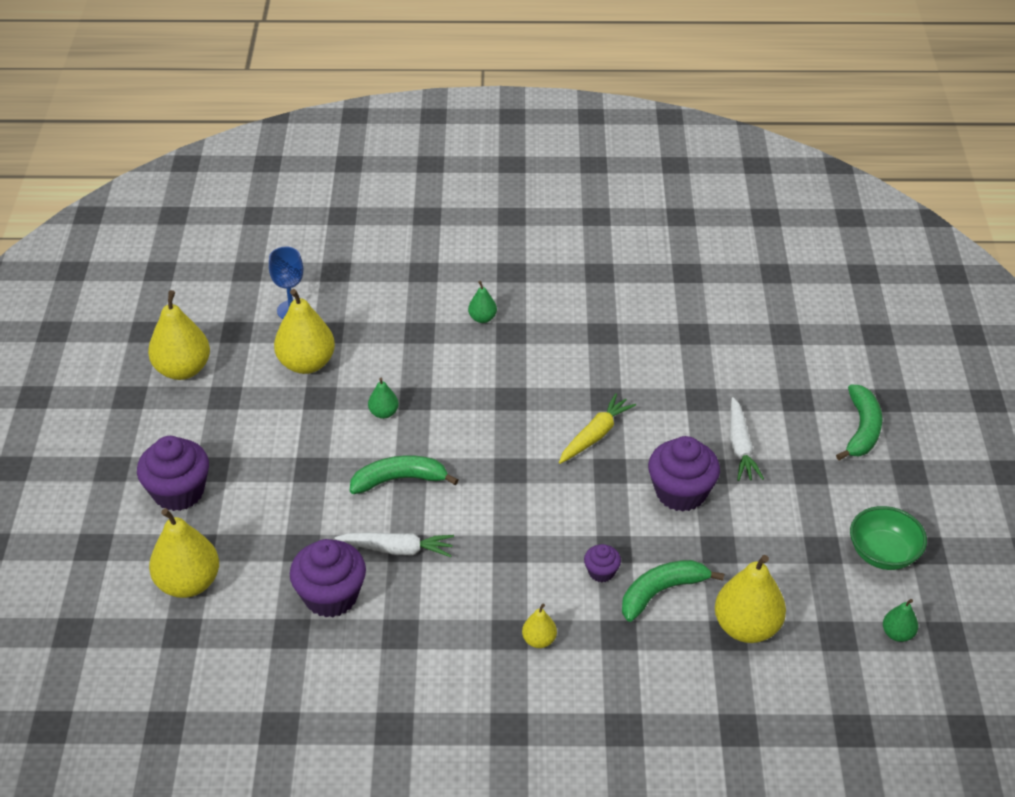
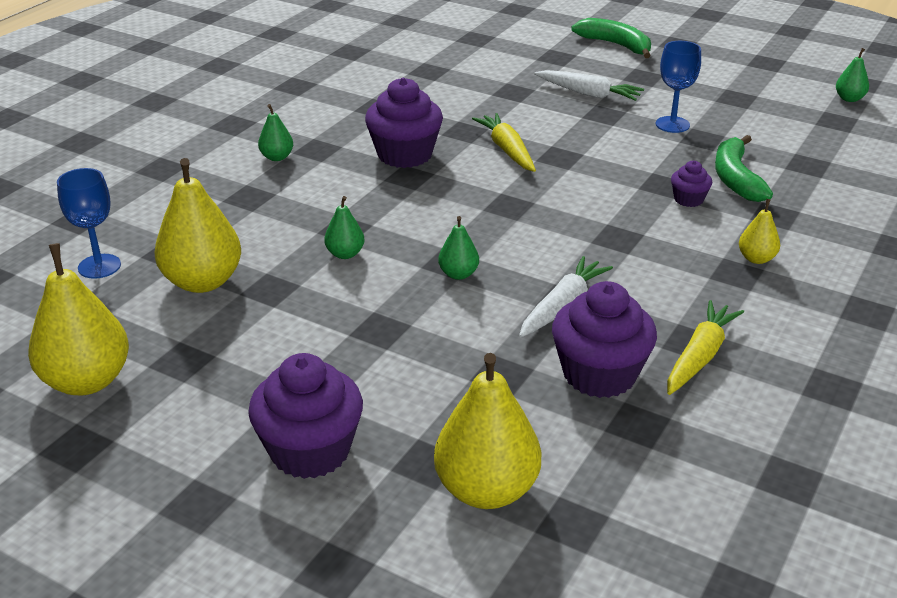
camera: 60 degrees left, 10 degrees down
green banana [350,455,458,494] -> green pear [438,216,479,280]
purple cupcake [648,436,720,512] -> purple cupcake moved to [365,78,443,168]
yellow pear [715,555,786,643] -> none
green bowl [850,506,927,570] -> none
none -> blue goblet [656,41,701,133]
none -> yellow carrot [667,300,744,395]

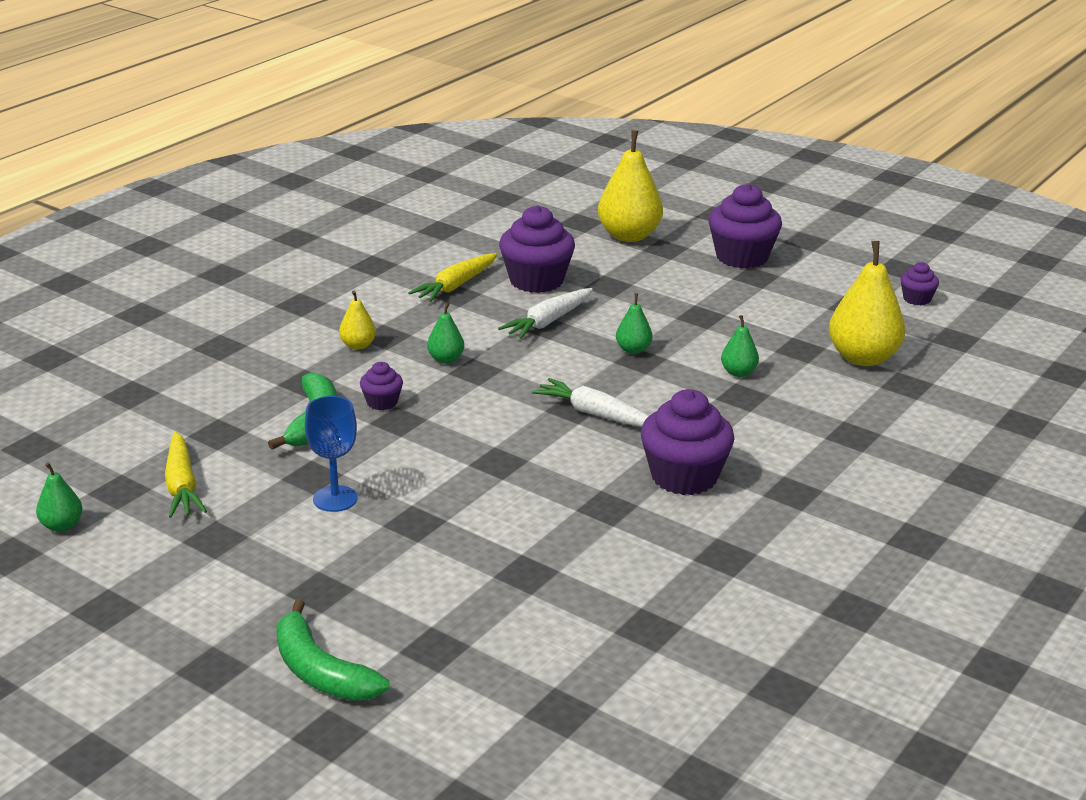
camera: 175 degrees left, 5 degrees down
yellow pear [28,243,129,395] -> purple cupcake [900,262,939,305]
blue goblet [57,168,121,279] -> none
green pear [258,104,293,161] -> green pear moved to [427,302,464,364]
yellow carrot [472,113,536,172] -> yellow carrot moved to [165,431,207,518]
white carrot [534,70,644,101] -> white carrot moved to [532,378,649,427]

